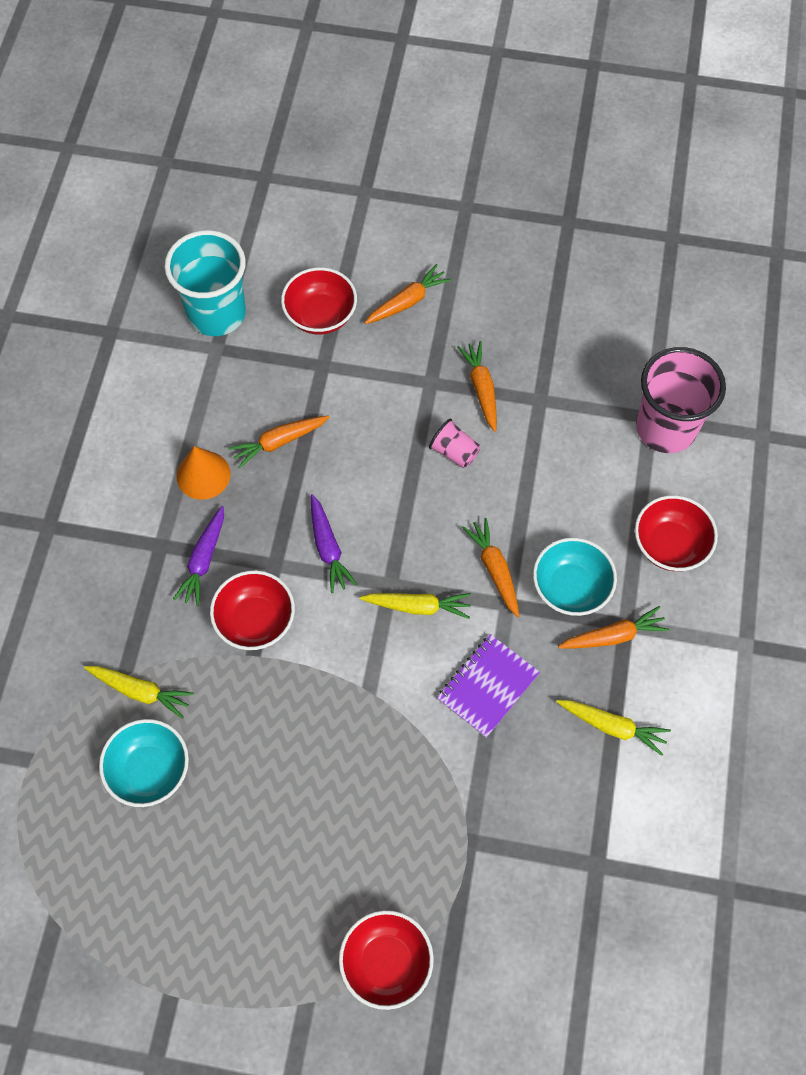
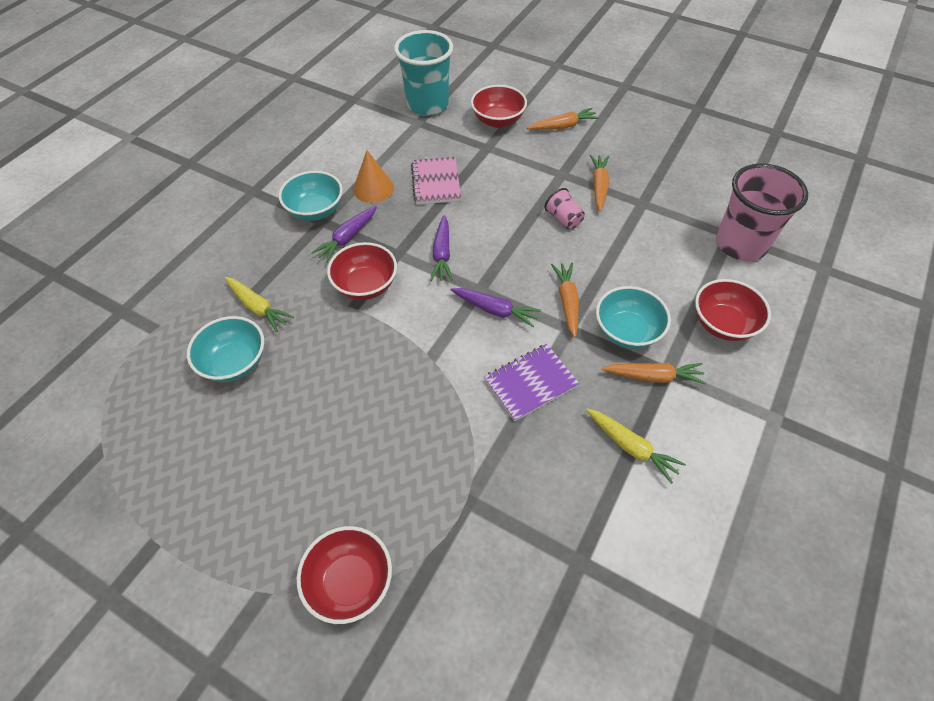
camera: 20 degrees right, 10 degrees down
orange carrot [228,415,329,469] -> pink notebook [411,157,461,205]
yellow carrot [360,593,471,619] -> purple carrot [451,288,541,327]
none -> turquoise bowl [279,171,343,221]

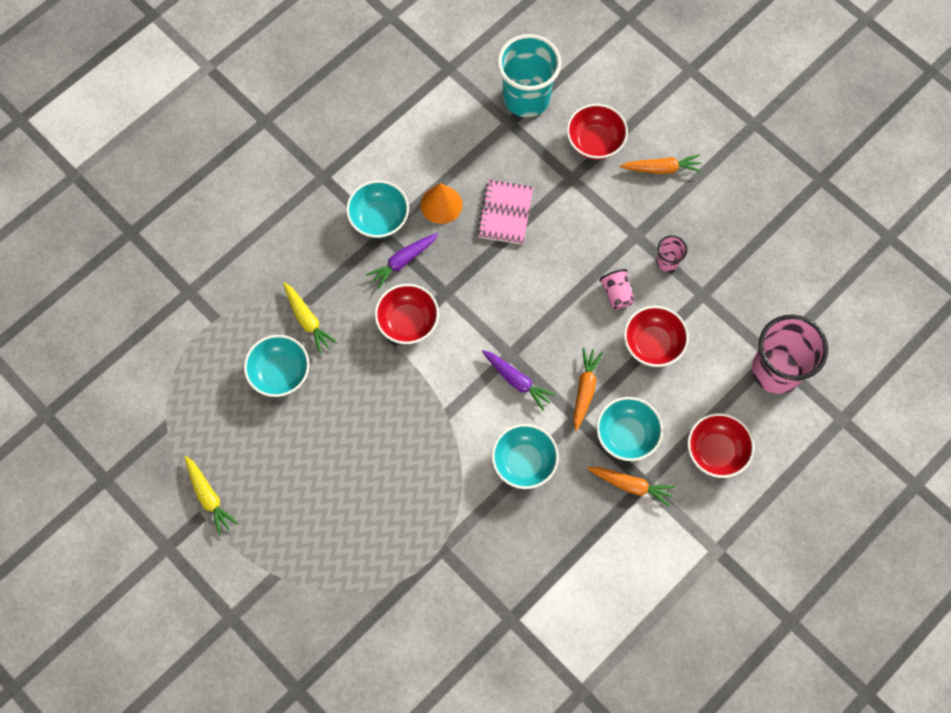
camera: 15 degrees right, 15 degrees up
red bowl [297,526,392,624] -> red bowl moved to [624,306,689,367]
purple carrot [430,215,453,281] -> none
purple notebook [484,344,579,421] -> turquoise bowl [492,424,559,489]
yellow carrot [586,408,686,484] -> yellow carrot moved to [185,456,238,536]
orange carrot [590,155,609,211] -> pink cup [657,235,688,272]

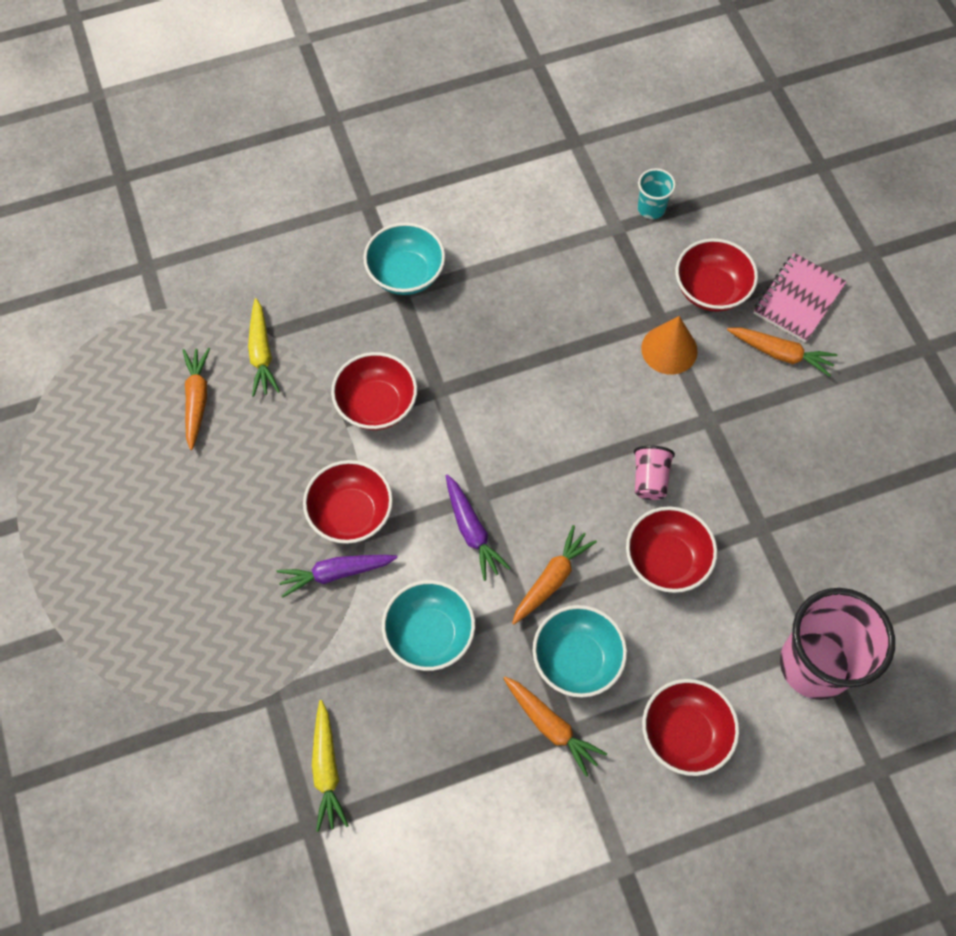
camera: 25 degrees right, 5 degrees down
yellow carrot [185,456,238,536] -> yellow carrot moved to [312,700,349,832]
turquoise bowl [244,335,310,397] -> orange carrot [183,348,210,450]
purple carrot [366,233,438,289] -> purple carrot moved to [277,555,398,597]
orange cone [421,183,462,224] -> orange cone moved to [641,316,698,374]
pink notebook [477,180,533,245] -> pink notebook moved to [754,253,847,343]
turquoise cup [497,34,561,117] -> turquoise cup [638,168,676,219], size x0.46
pink cup [657,235,688,272] -> none
none -> red bowl [303,460,393,544]

